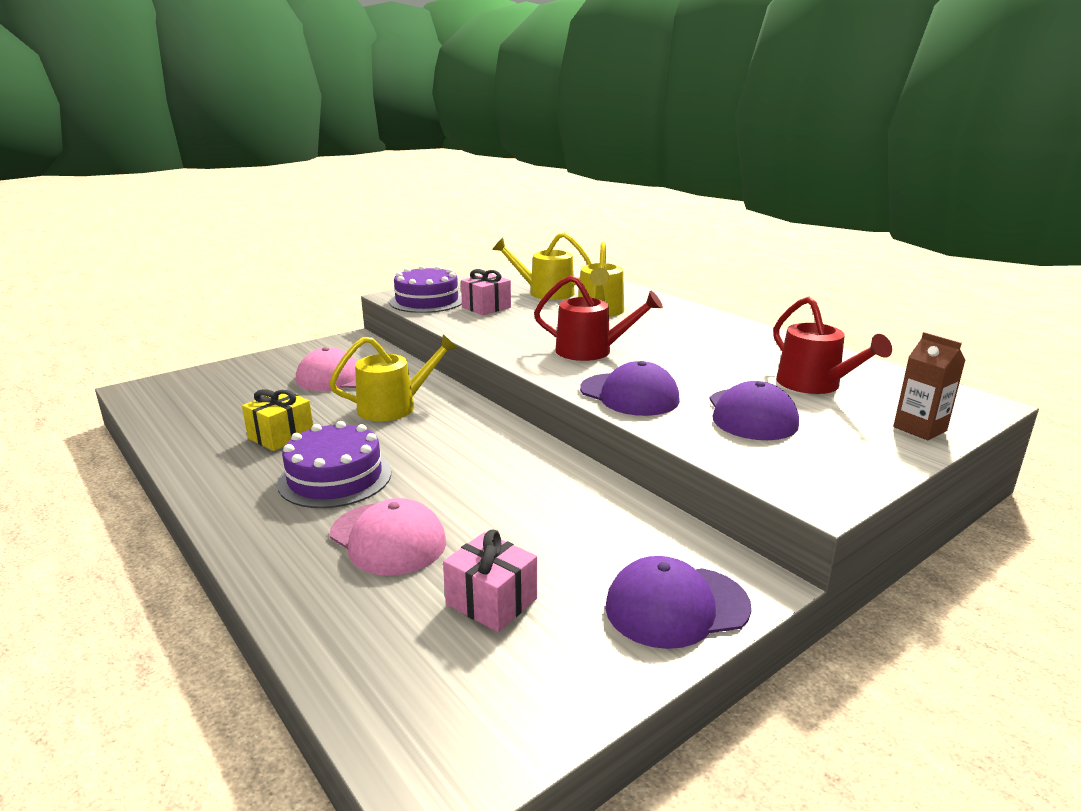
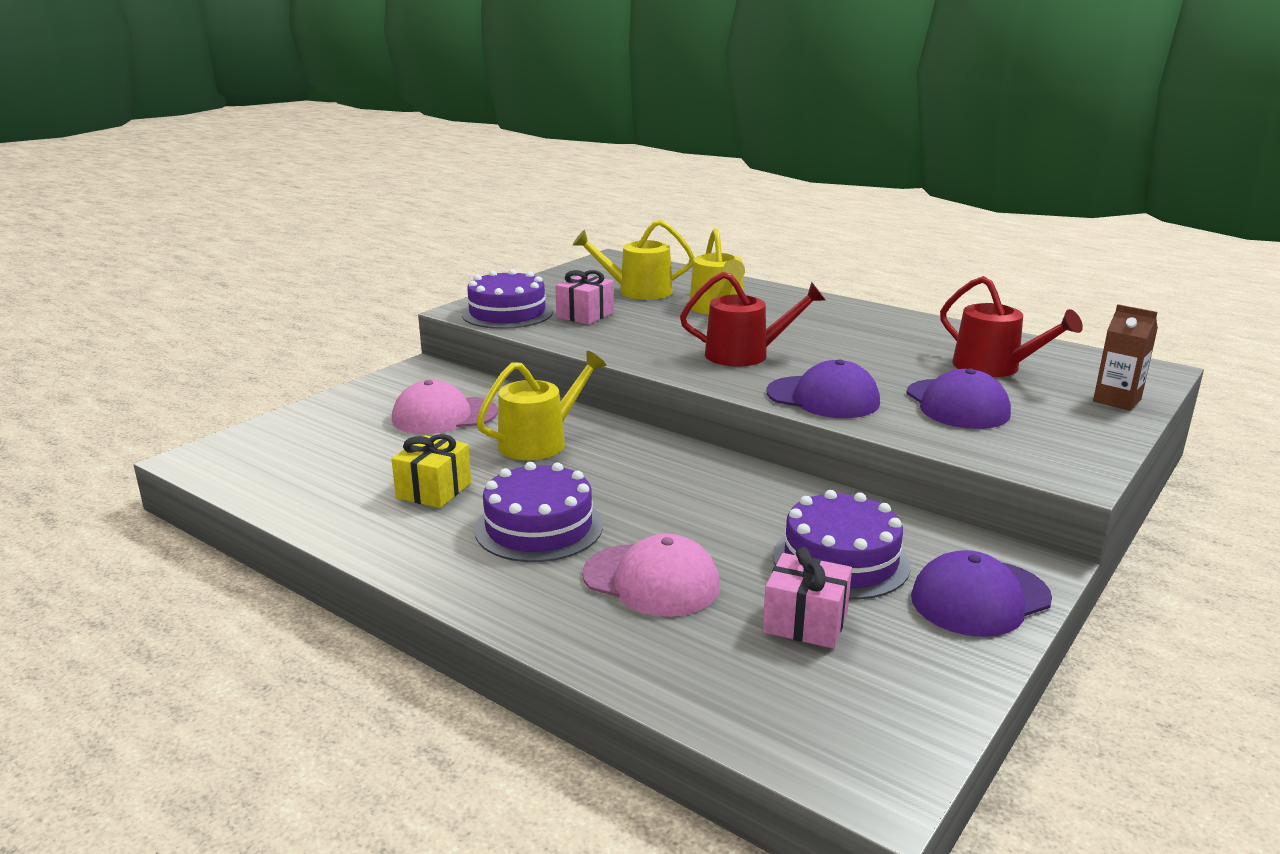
camera: 15 degrees left, 0 degrees up
none -> purple cake [773,490,910,599]

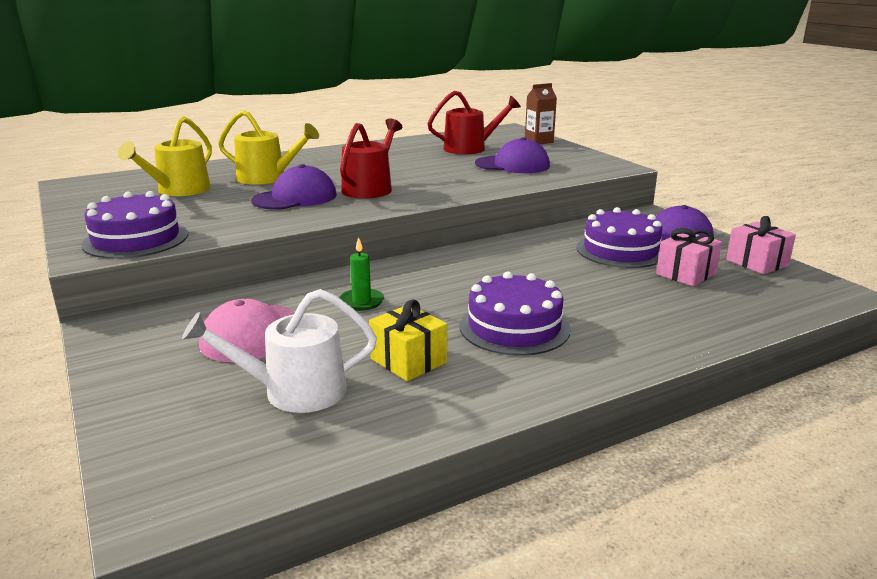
camera: 65 degrees left, 0 degrees up
yellow watering can [476,351,606,460] -> green candle [339,237,384,311]
pink gift [555,270,614,325] -> pink gift moved to [726,216,796,274]
pink cap [582,534,720,617] -> none
purple cap [766,359,880,418] -> purple cap moved to [251,164,337,210]
none -> white watering can [182,289,377,413]

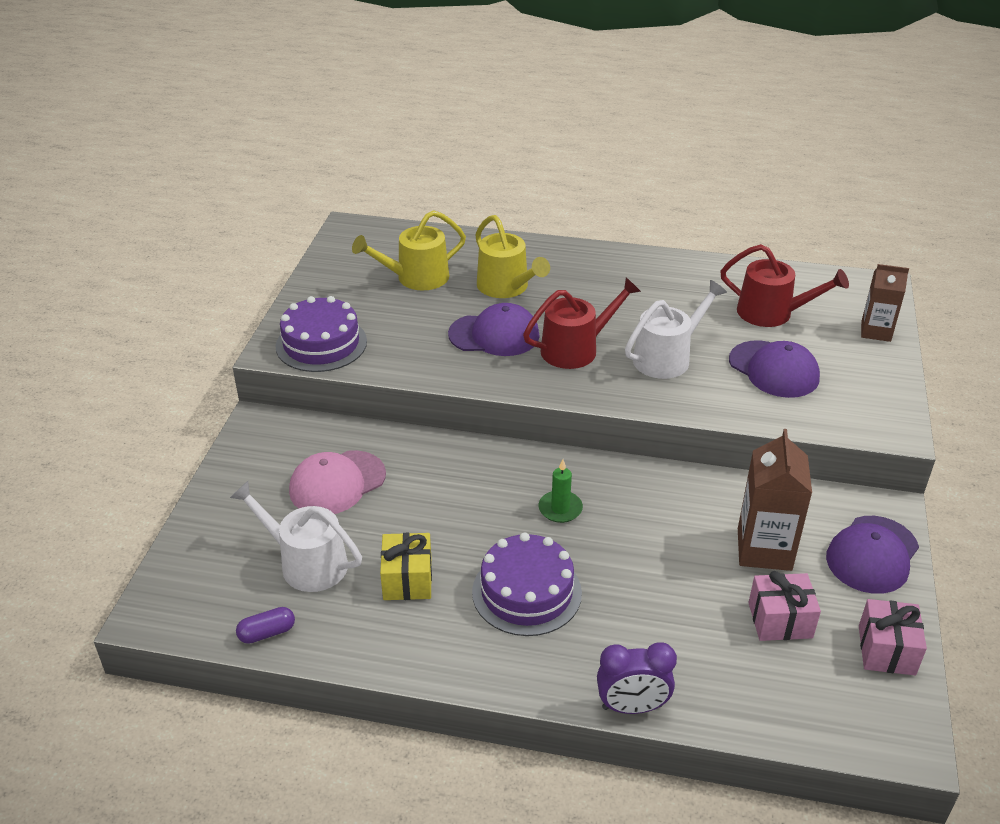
camera: 40 degrees right, 15 degrees up
green candle [339,237,384,311] -> green candle moved to [539,459,583,523]
purple cake [576,207,662,268] -> brown carton [738,429,812,571]
none -> purple capsule [236,607,295,644]
none -> purple clock [597,642,677,714]
none -> white watering can [625,280,727,379]

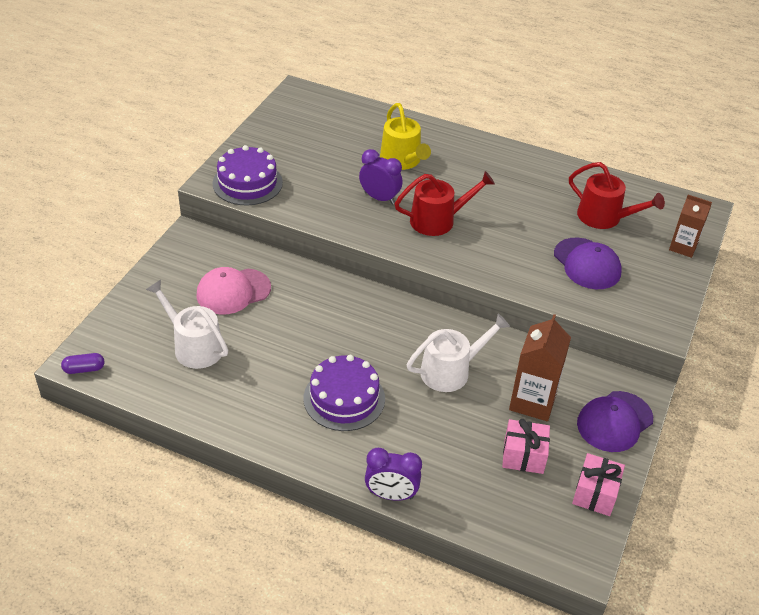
camera: 10 degrees right, 5 degrees up
purple capsule [236,607,295,644] -> purple capsule moved to [61,353,105,374]
yellow watering can [352,210,466,290] -> none
yellow gift [380,533,432,600] -> none
purple cap [448,303,540,356] -> purple clock [359,149,403,205]
green candle [539,459,583,523] -> none
white watering can [625,280,727,379] -> white watering can moved to [407,314,510,392]

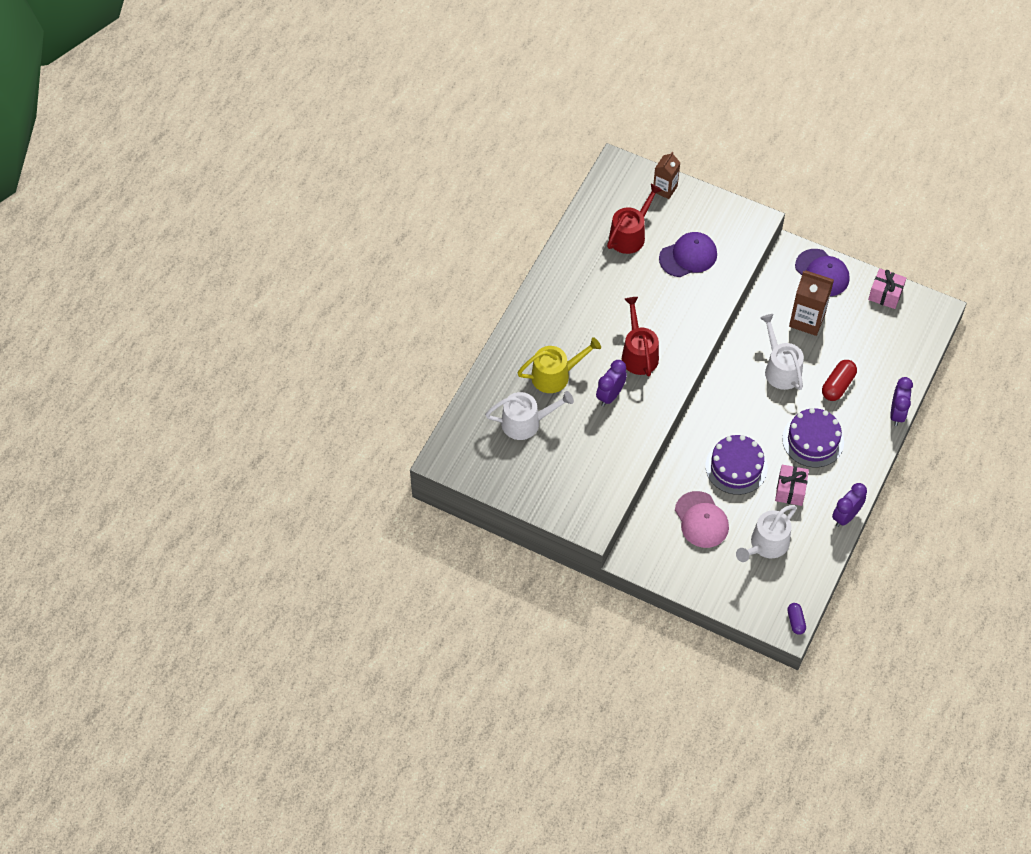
camera: 85 degrees left, 15 degrees up
purple cake [212,145,283,205] -> purple cake moved to [705,435,768,495]
pink gift [502,419,550,474] -> pink gift moved to [775,465,809,506]
none -> white watering can [485,391,574,440]
none -> red capsule [822,360,857,401]
none -> purple clock [832,483,867,527]

